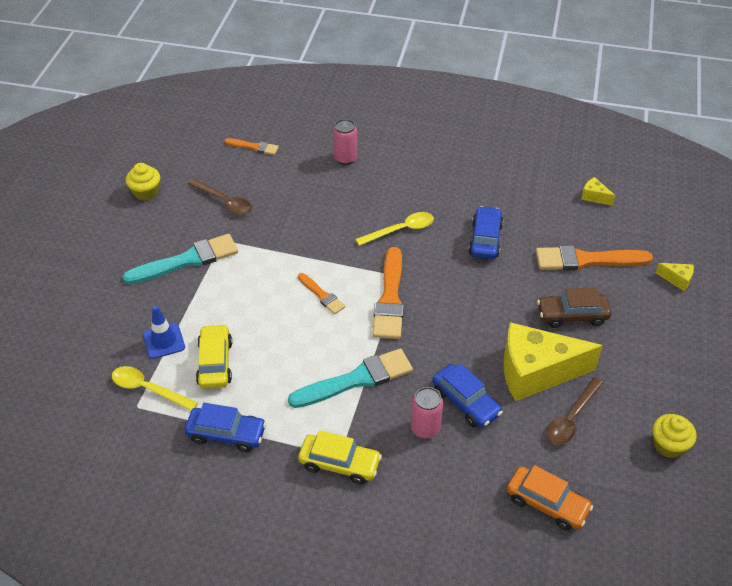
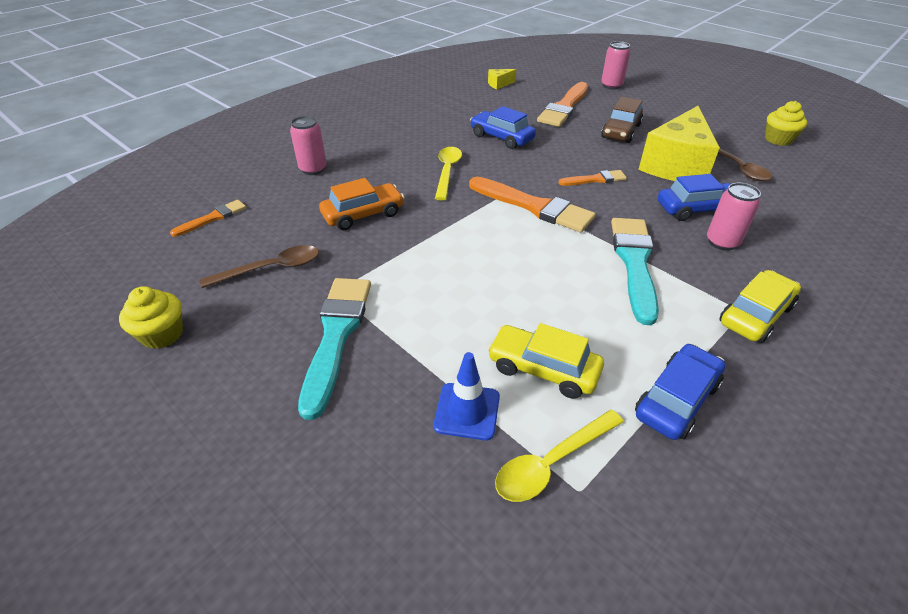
camera: 60 degrees left, 5 degrees down
orange brush [298,273,345,314] -> orange brush moved to [558,170,627,186]
orange car [507,465,593,531] -> orange car moved to [319,178,404,230]
yellow cheese [656,263,694,291] -> pink can [601,41,630,90]

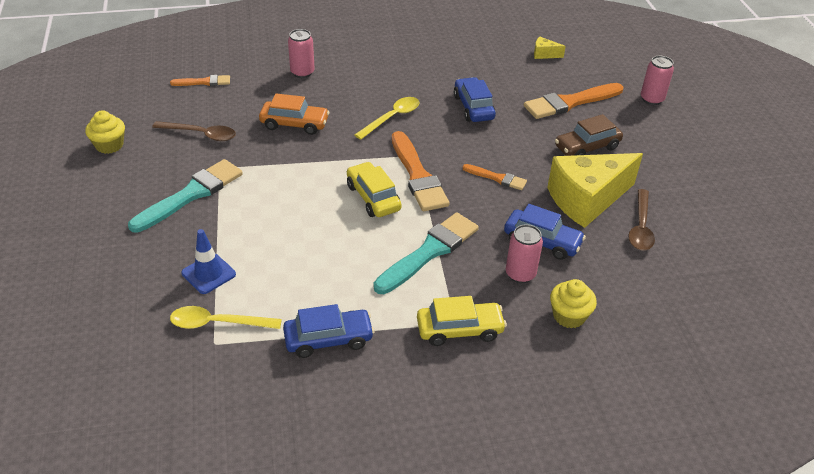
camera: 35 degrees right, 0 degrees up
yellow car [487,323,604,399] -> yellow car moved to [347,162,402,217]
yellow cupcake [765,101,807,146] -> yellow cupcake moved to [550,279,597,329]

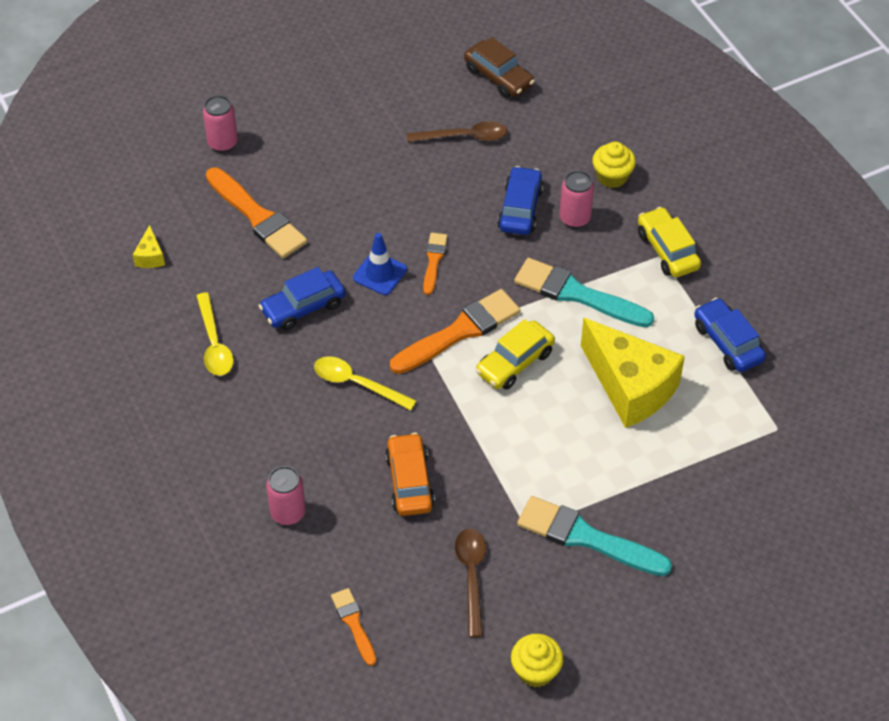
camera: 105 degrees left, 10 degrees up
yellow spoon [170,306,282,329] -> yellow spoon moved to [196,292,234,376]
blue traffic cone [181,229,236,294] -> blue traffic cone moved to [353,233,407,295]
yellow cheese [547,153,643,228] -> yellow cheese moved to [581,318,685,428]
brown car [555,114,623,156] -> brown car moved to [464,37,535,98]

